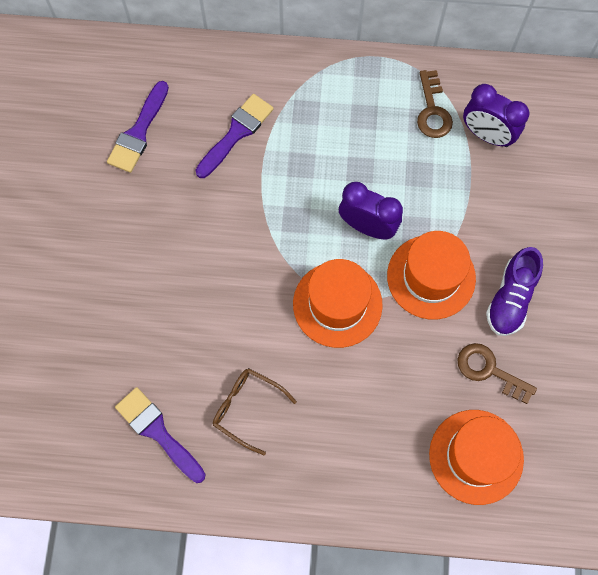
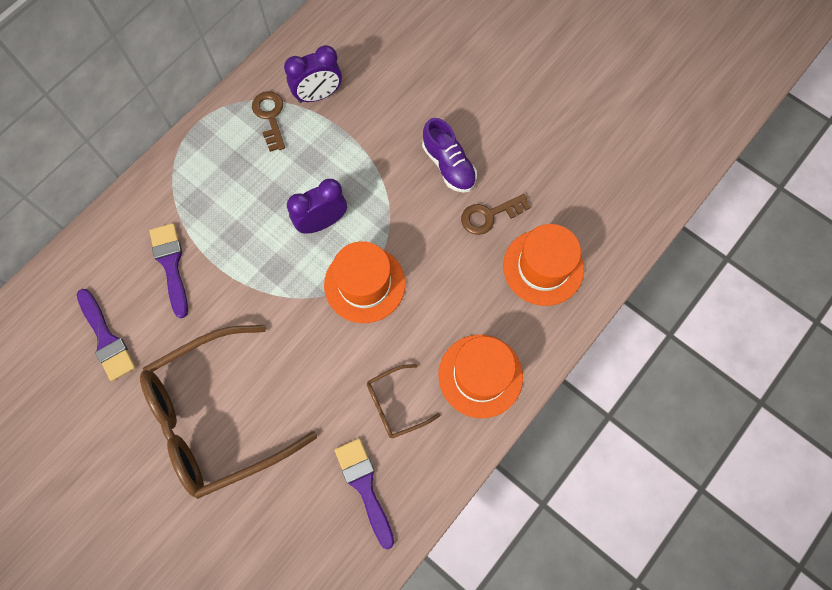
camera: 55 degrees left, 0 degrees up
purple brush [115,387,206,483] -> purple brush turned 75 degrees clockwise [335,438,394,549]
orange hat [387,231,476,319] -> orange hat moved to [438,335,523,418]
brown key [417,70,453,138] -> brown key turned 135 degrees counterclockwise [252,91,285,152]
none -> brown glasses [140,325,317,499]

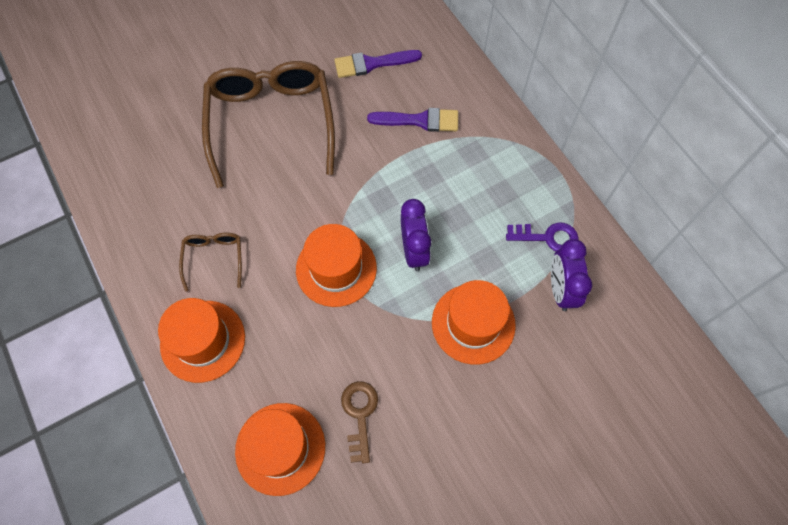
camera: 110 degrees right, 5 degrees down
brown key [252,91,285,152] -> purple key [506,223,579,251]
purple brush [335,438,394,549] -> none
purple shoe [422,118,477,193] -> none
none -> orange hat [432,280,516,364]

